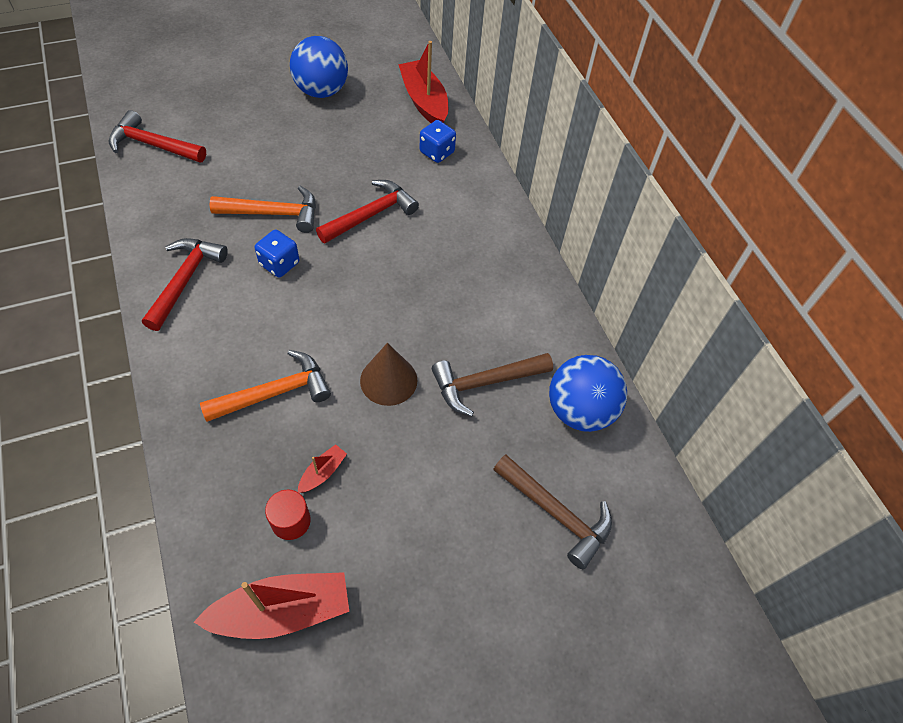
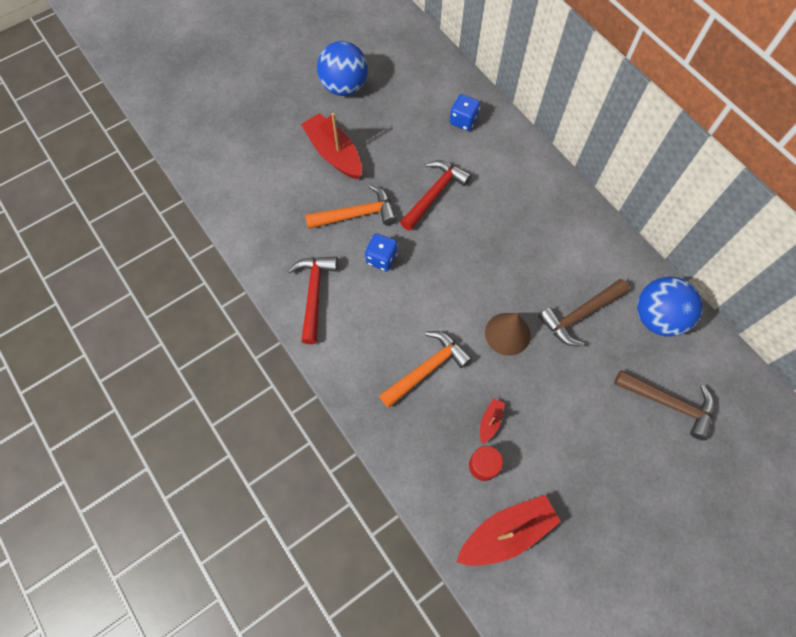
camera: 10 degrees left, 10 degrees up
red hammer [109,110,206,163] -> none
red boat [398,41,448,123] -> red boat moved to [301,113,362,179]

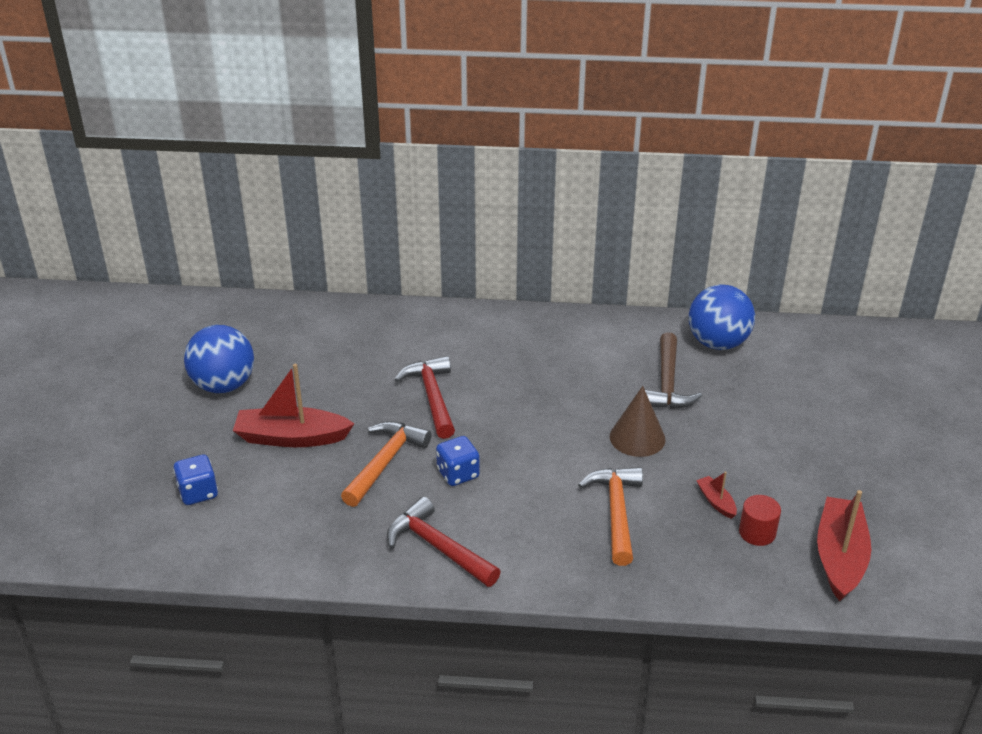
camera: 50 degrees left, 30 degrees down
blue dice [450,94,480,131] -> blue dice moved to [173,454,218,505]
brown hammer [614,370,715,440] -> none

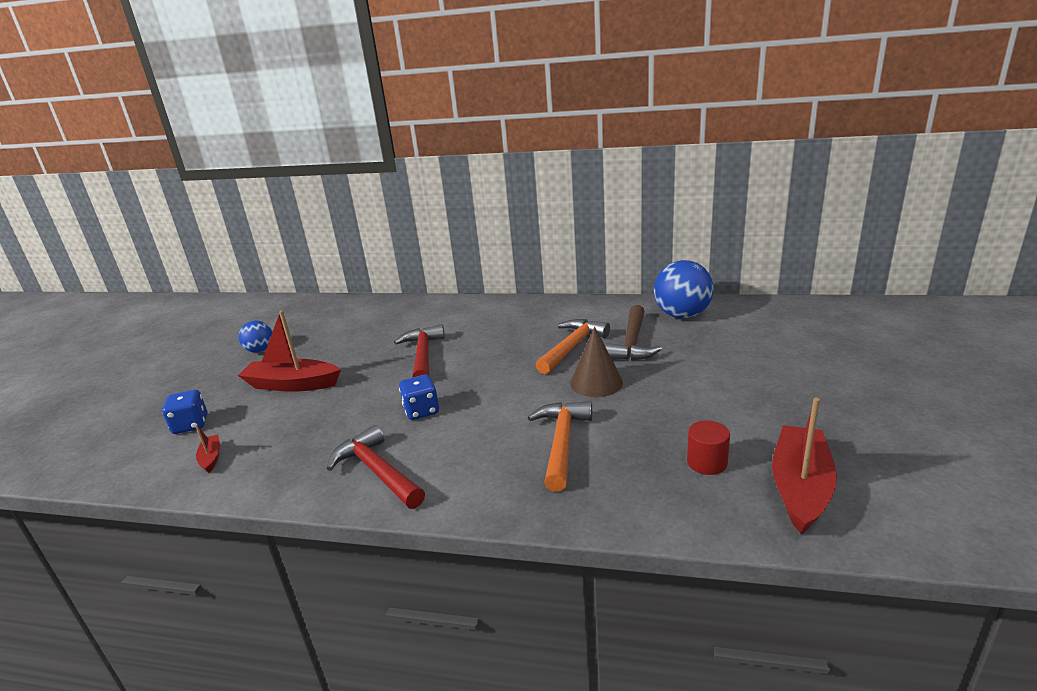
camera: 10 degrees right, 10 degrees down
blue ball [184,325,254,393] -> blue ball [239,320,272,353], size x0.57
orange hammer [341,421,431,507] -> orange hammer moved to [536,319,610,374]
red boat [696,472,737,519] -> red boat moved to [195,425,220,473]

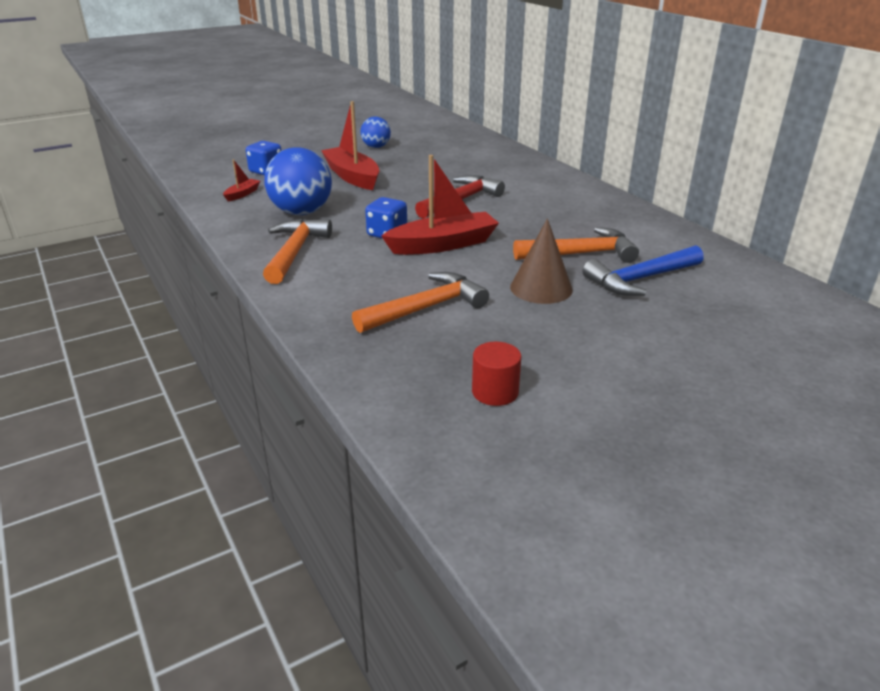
camera: 45 degrees right, 5 degrees up
red hammer [326,425,425,509] -> orange hammer [263,219,332,284]
brown hammer [605,305,662,361] -> blue hammer [582,245,704,296]
blue ball [654,260,714,318] -> blue ball moved to [265,147,332,215]
red boat [772,398,837,534] -> red boat moved to [381,155,499,255]

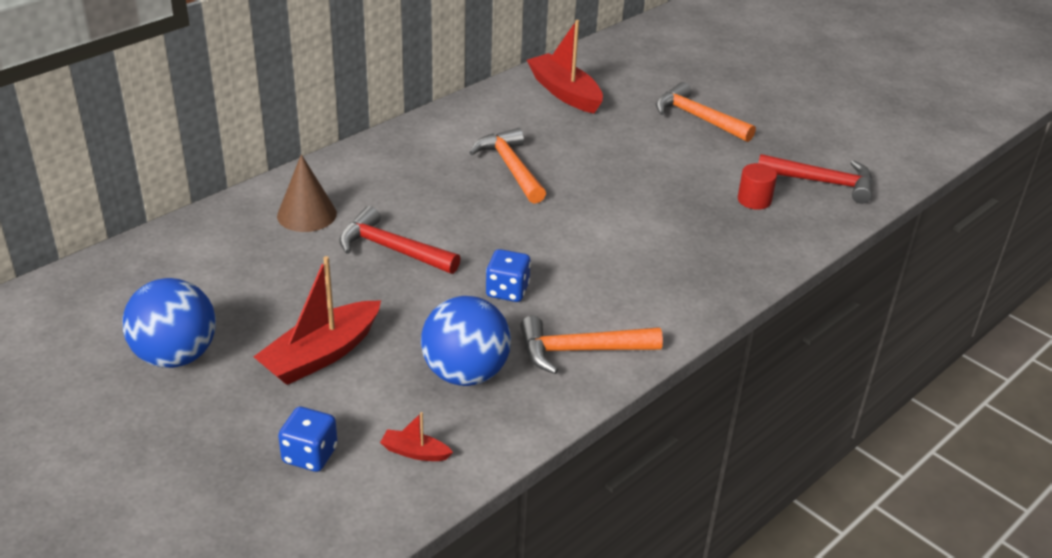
camera: 105 degrees left, 5 degrees up
orange hammer [352,272,489,333] -> orange hammer moved to [656,82,756,142]
blue ball [360,116,391,148] -> blue ball [123,278,216,368], size x1.75
red boat [381,155,499,255] -> red boat moved to [527,20,603,113]
brown cone [510,218,573,304] -> brown cone moved to [277,154,337,232]
blue hammer [582,245,704,296] -> none
none -> red hammer [758,154,873,204]

